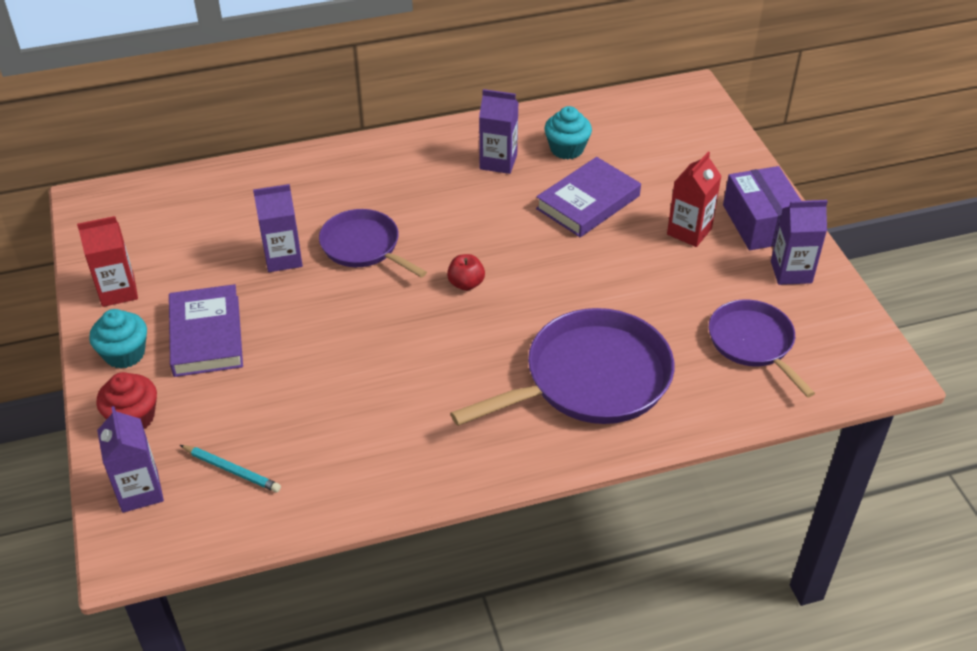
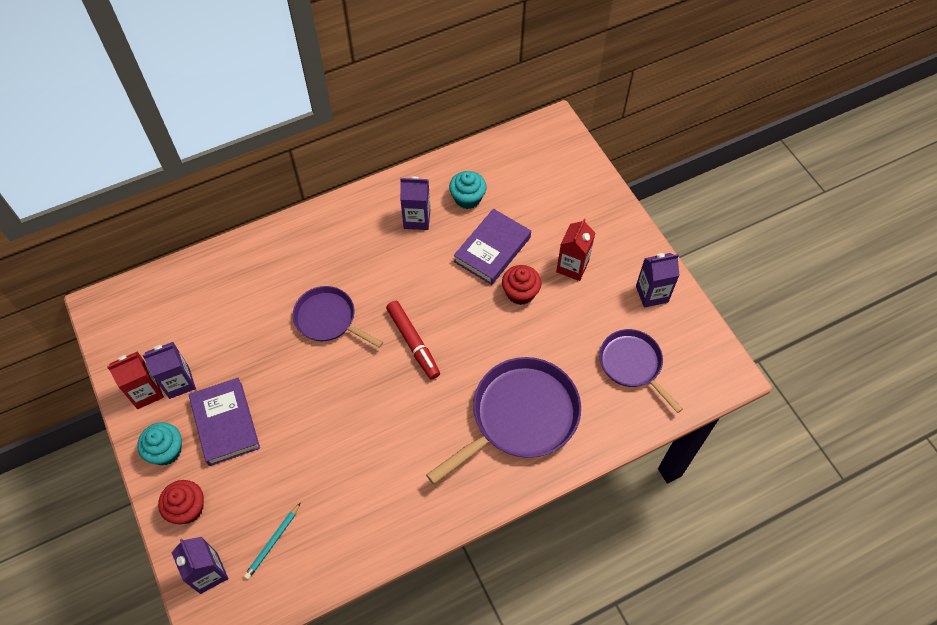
camera: 10 degrees left, 15 degrees up
turquoise pencil [180,445,281,492] -> turquoise pencil turned 105 degrees clockwise [244,503,300,580]
purple carton [253,184,303,272] -> purple carton moved to [142,342,196,399]
red apple [447,254,485,291] -> red marker [386,301,440,380]
purple box [723,166,801,250] -> none
none -> red cupcake [502,265,542,305]

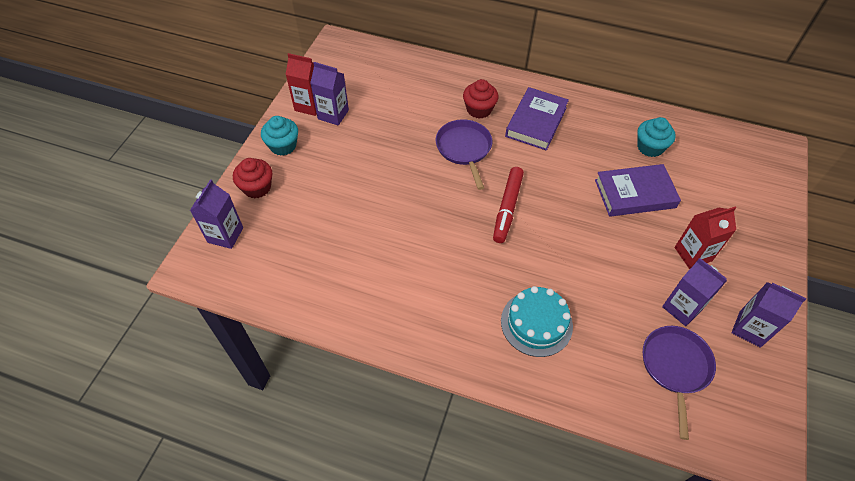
camera: 45 degrees right, 5 degrees down
purple book [189,377,260,466] -> purple book moved to [505,87,569,151]
turquoise pencil [244,503,300,580] -> none
purple carton [400,177,430,230] -> purple carton moved to [662,258,727,326]
purple pan [426,357,581,484] -> turquoise cake [501,286,573,357]
red cupcake [502,265,542,305] -> red cupcake moved to [463,79,498,119]

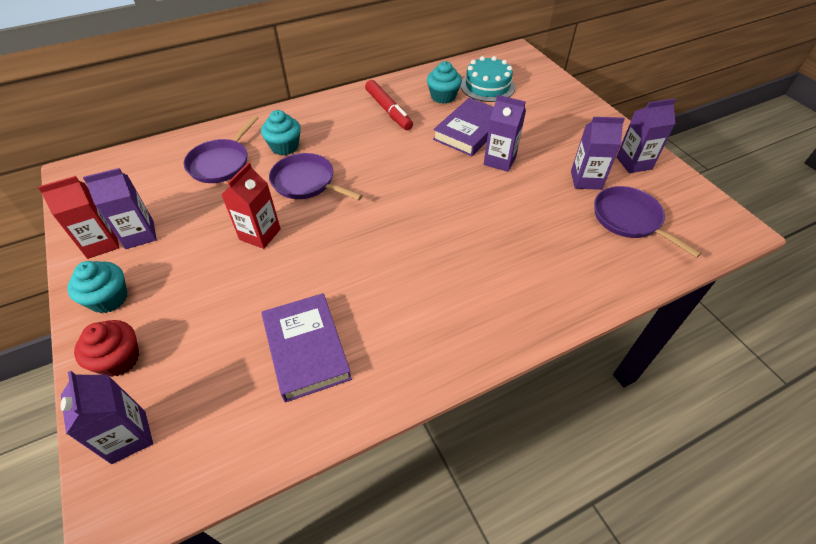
camera: 45 degrees left, 5 degrees down
red cupcake [463,79,498,119] -> turquoise cupcake [261,110,301,155]
red marker [493,167,524,243] -> red marker moved to [365,80,413,130]
turquoise cake [501,286,573,357] -> turquoise cake moved to [461,56,515,102]
purple book [505,87,569,151] -> purple book moved to [261,293,352,402]
red carton [674,207,736,269] -> red carton moved to [222,162,281,249]
none -> purple pan [184,116,258,183]
none -> purple carton [483,95,526,172]

